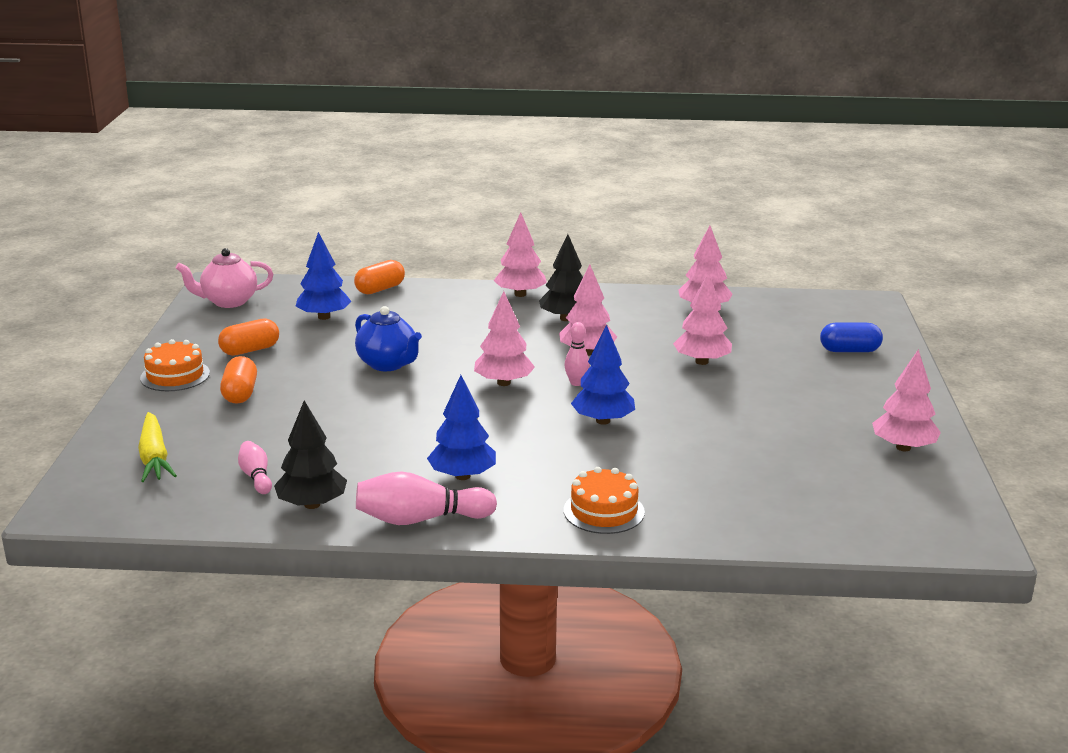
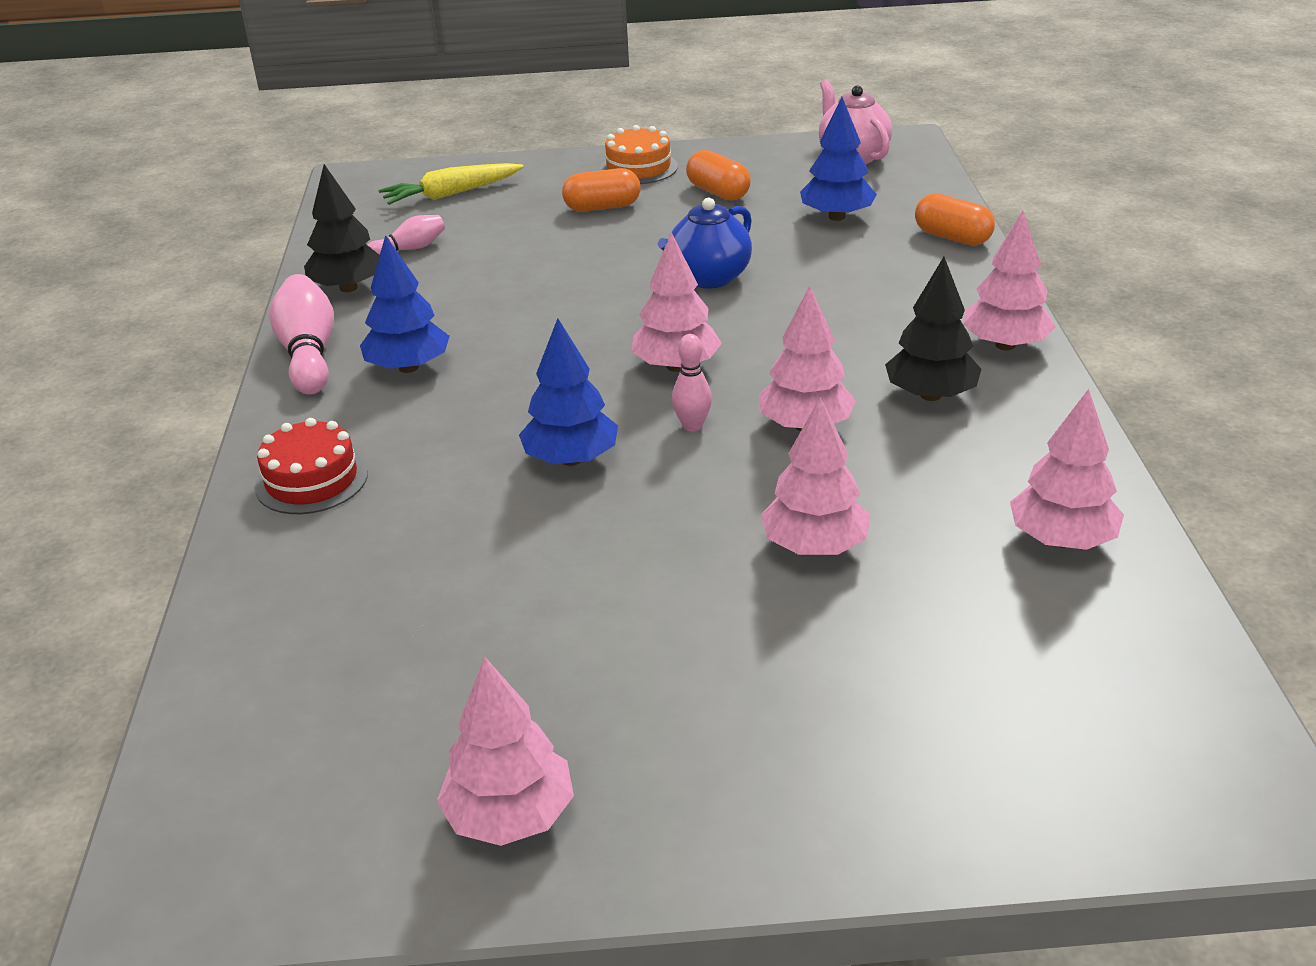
camera: 85 degrees right, 10 degrees up
orange cake [564,467,645,534] -> red cake [255,418,368,514]
blue capsule [820,322,883,352] -> none

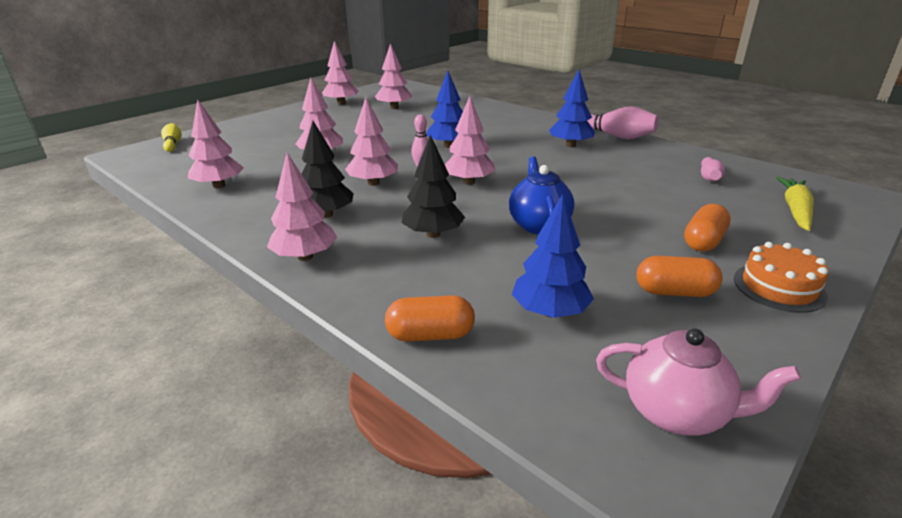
camera: 135 degrees right, 5 degrees down
red cake [255,418,368,514] -> none
black tree [304,164,380,292] -> black tree moved to [402,135,465,238]
none -> yellow bowling pin [161,123,182,152]
none -> pink tree [375,43,412,109]

